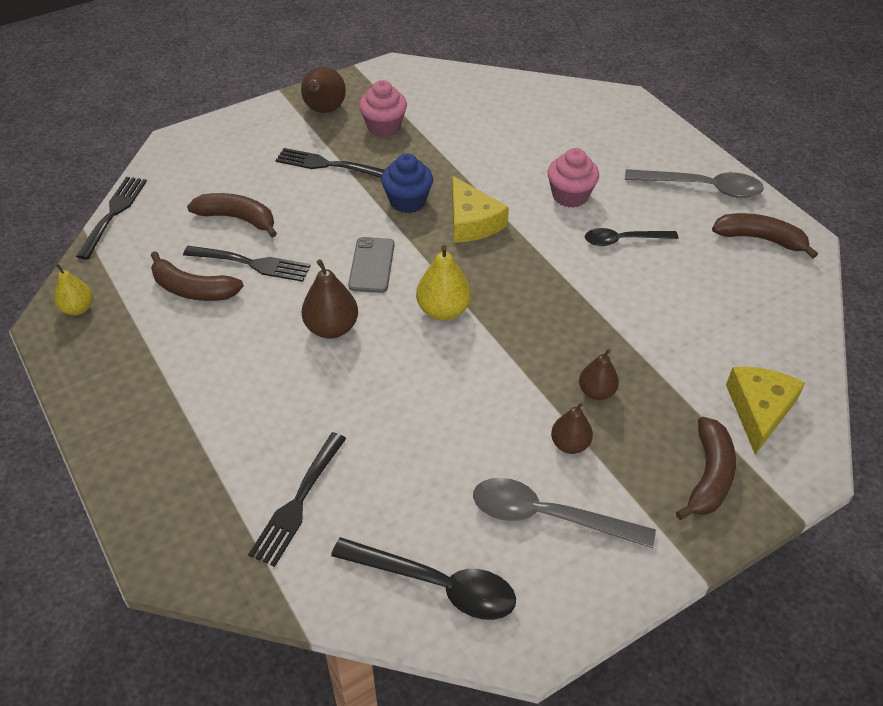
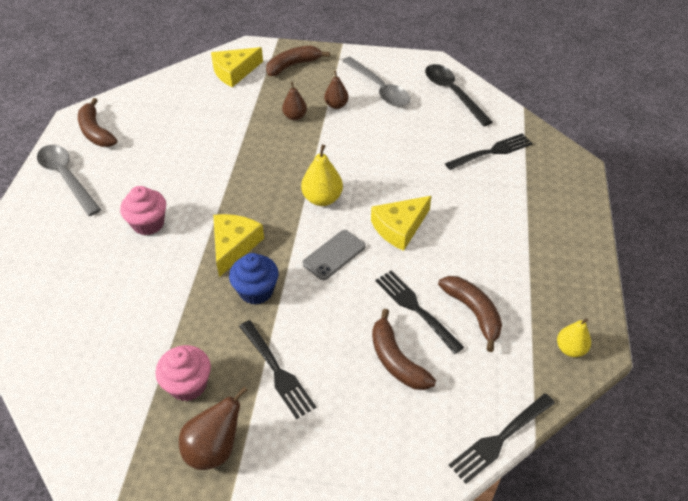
camera: 140 degrees left, 0 degrees up
brown pear [302,259,358,339] -> yellow cheese [371,196,431,251]
black spoon [585,228,678,246] -> none

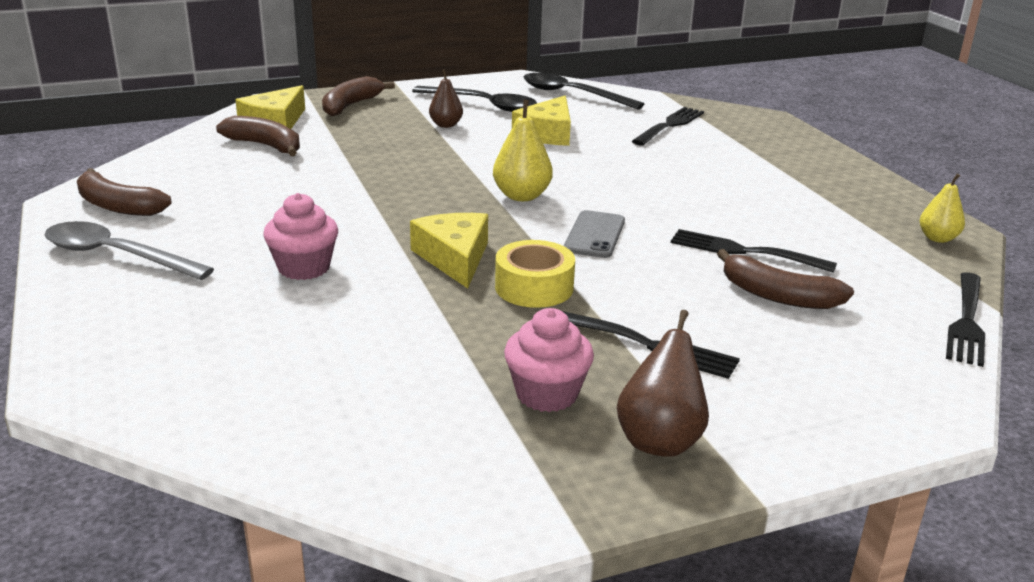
camera: 30 degrees left, 20 degrees down
blue cupcake [229,253,279,305] -> yellow tape [495,240,575,308]
brown pear [282,82,307,120] -> none
grey spoon [342,57,410,107] -> black spoon [412,86,537,112]
yellow cheese [371,196,431,251] -> yellow cheese moved to [512,96,571,146]
brown banana [438,276,502,352] -> brown banana moved to [216,116,300,156]

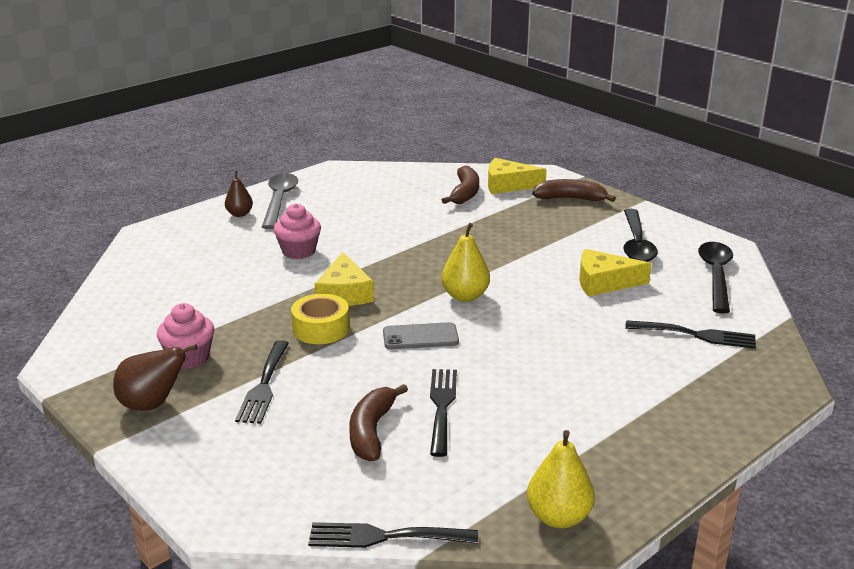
camera: 70 degrees right, 0 degrees up
brown banana [77,168,172,216] -> none
yellow cheese [410,213,488,288] -> yellow cheese turned 120 degrees clockwise [315,252,374,306]
brown pear [429,69,463,128] -> brown pear moved to [225,171,253,217]
yellow pear [920,174,965,243] -> yellow pear [527,430,595,528], size x1.50

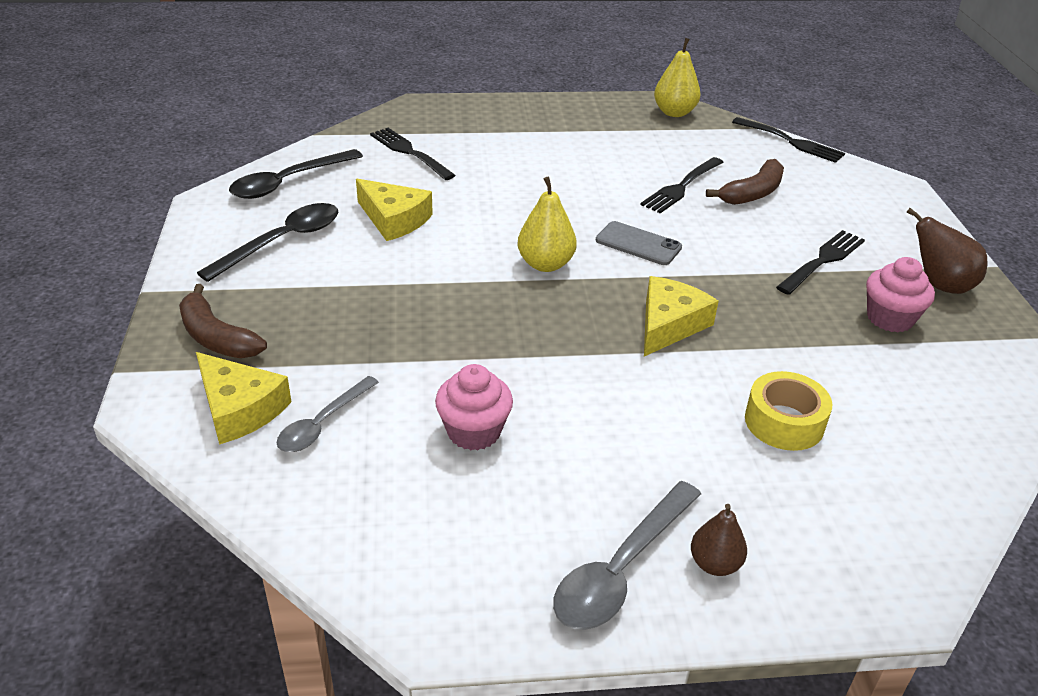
camera: 145 degrees left, 10 degrees up
pink cupcake [274,203,321,259] -> pink cupcake moved to [435,364,513,450]
yellow tape [291,294,350,344] -> yellow tape moved to [745,371,832,451]
brown banana [442,166,479,204] -> grey spoon [277,376,379,452]

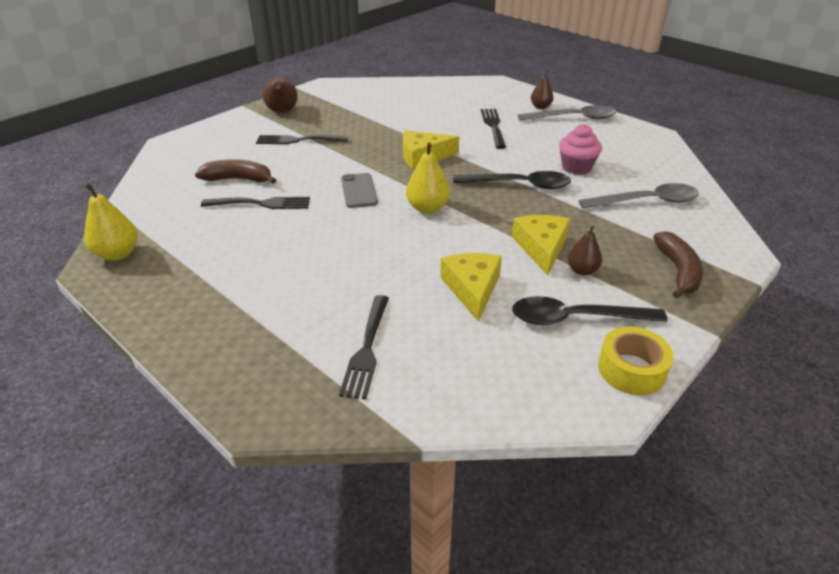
camera: 130 degrees left, 0 degrees up
yellow cheese [196,352,292,445] -> yellow cheese moved to [512,215,570,275]
black spoon [229,149,363,199] -> black spoon moved to [453,171,571,189]
grey spoon [277,376,379,452] -> grey spoon [579,183,699,209], size x1.51
black fork [732,117,845,163] -> black fork moved to [481,109,506,149]
yellow tape [745,371,832,451] -> yellow tape moved to [598,327,674,395]
pink cupcake [866,257,935,333] -> none
none -> brown pear [568,225,602,276]

